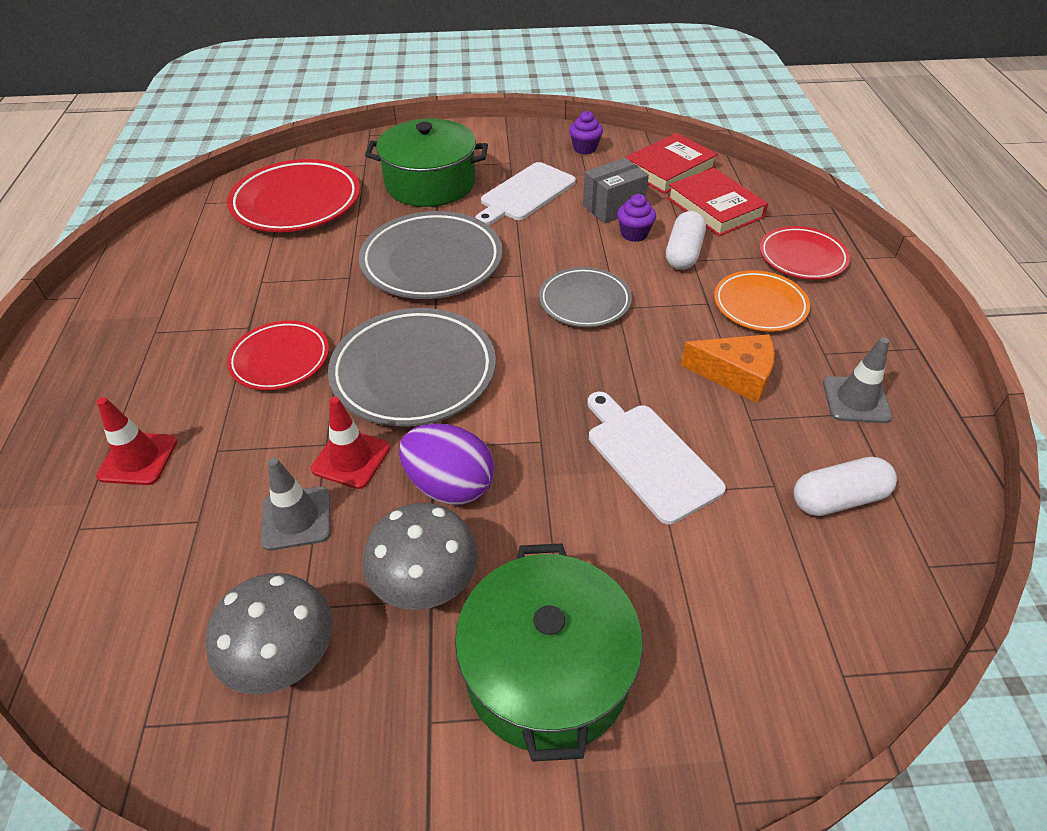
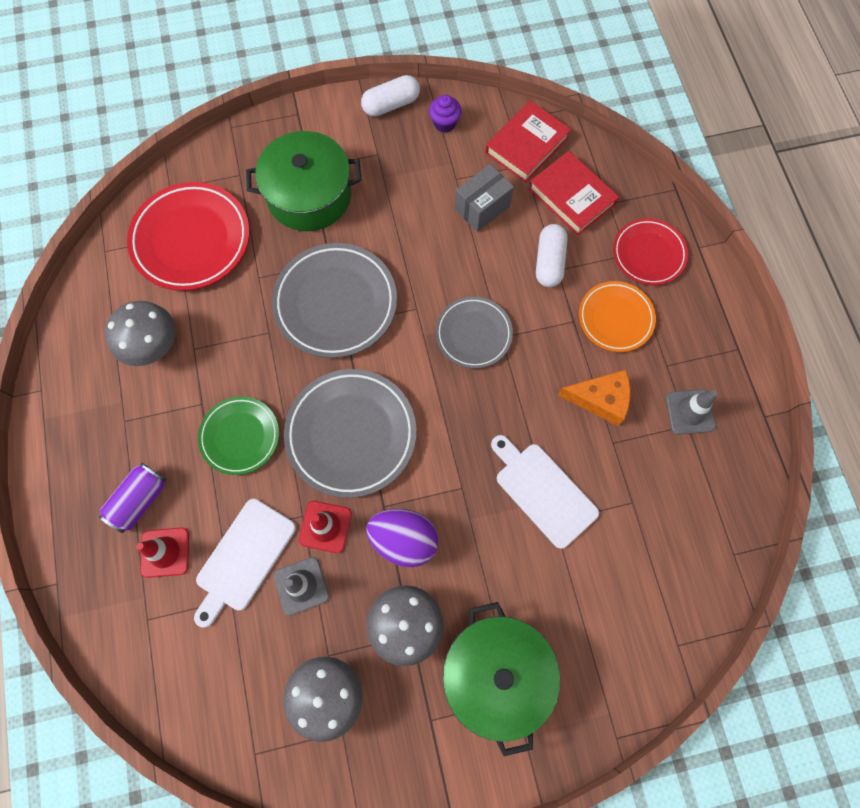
camera: 10 degrees left, 25 degrees up
red plate [227,320,329,390] -> green plate [198,396,279,475]
white cutting board [475,162,576,226] -> white cutting board moved to [194,499,296,627]
purple cupcake [617,194,656,242] -> none
white capsule [794,457,897,516] -> white capsule moved to [361,75,420,117]
none -> purple can [99,463,166,533]
none -> grey mushroom [105,301,175,366]

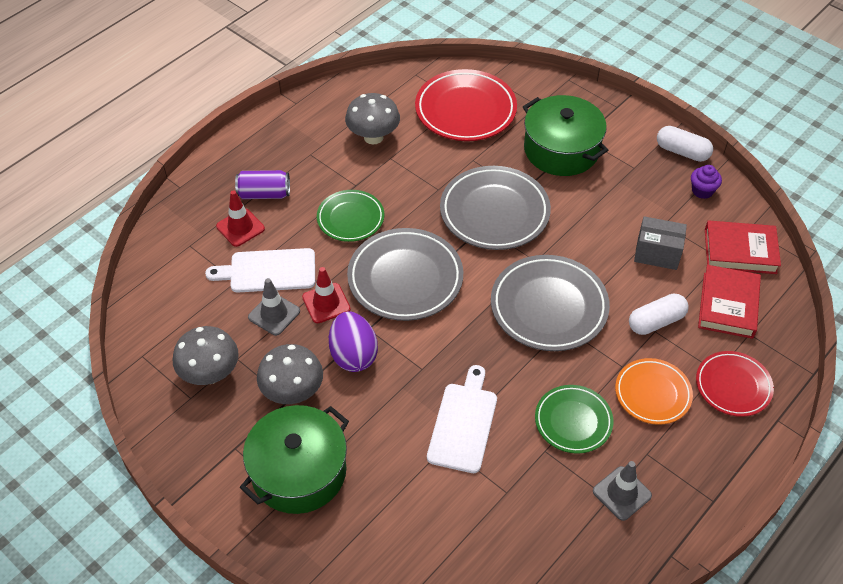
camera: 55 degrees right, 20 degrees down
grey plate [436,296,513,369] -> grey plate [491,255,610,351], size x1.63
orange cheese [558,370,631,426] -> green plate [535,385,613,454]

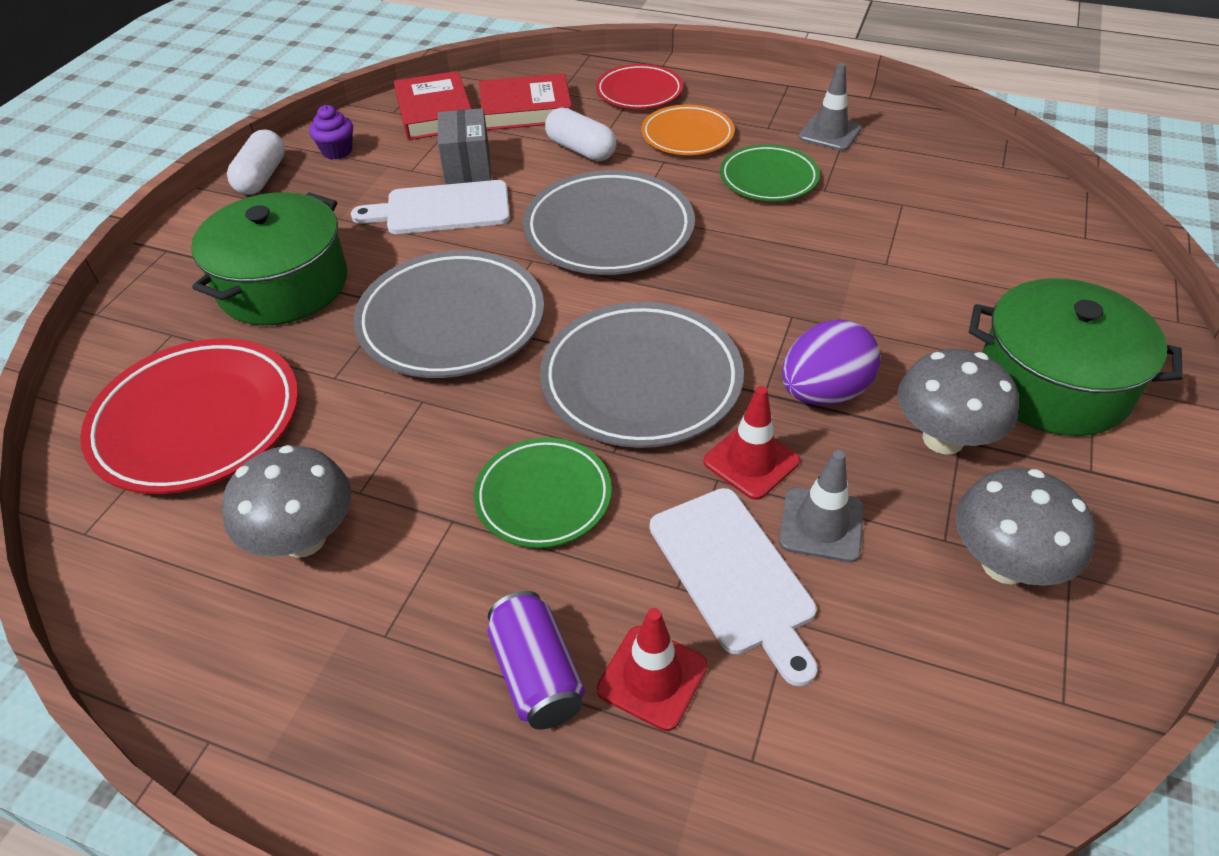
camera: 110 degrees left, 5 degrees down
white cutting board [427,365,497,473] -> white cutting board moved to [351,180,510,234]

